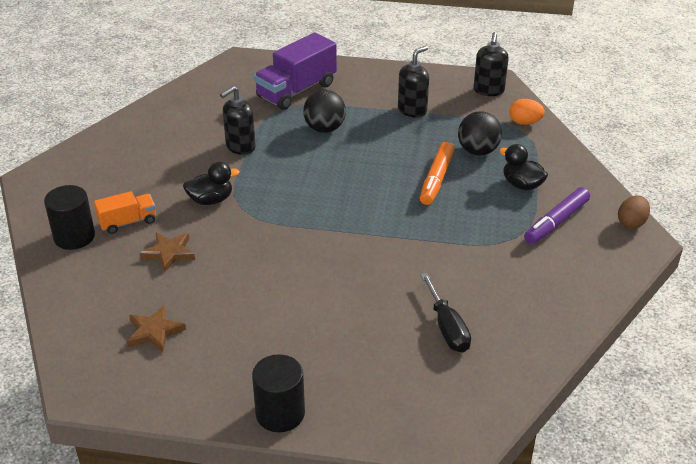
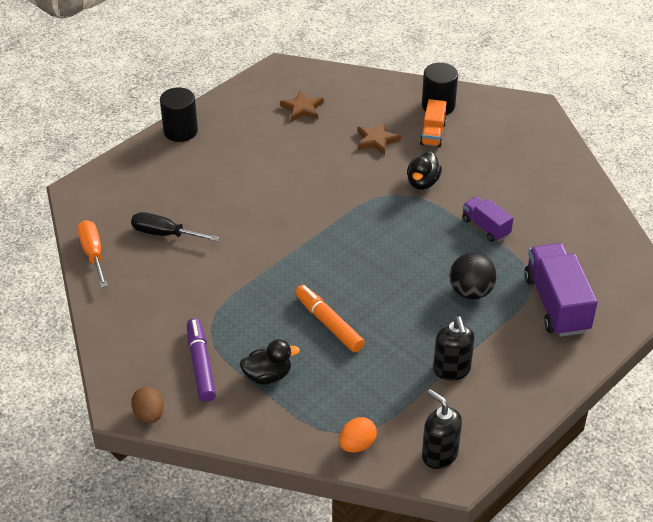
camera: 125 degrees right, 5 degrees up
black soap dispenser [220,86,256,155] -> purple truck [462,196,513,242]
black ball [458,111,502,156] -> none
none -> orange screwdriver [78,220,108,288]

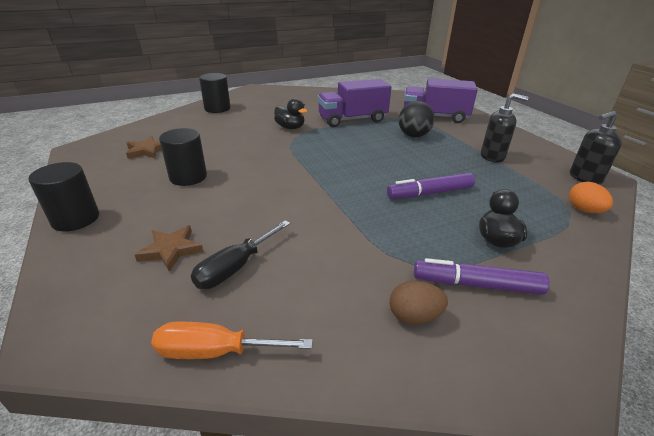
camera: 70 degrees left, 10 degrees down
brown egg [131,386,164,423] -> brown egg moved to [390,281,448,325]
orange marker [295,285,365,352] -> purple marker [387,173,475,199]
brown star [358,122,401,155] -> brown star moved to [135,225,204,272]
orange truck [420,99,447,147] -> none
purple truck [462,196,513,242] -> purple truck [318,79,391,127], size x1.78
none -> black cylinder [159,128,207,186]

